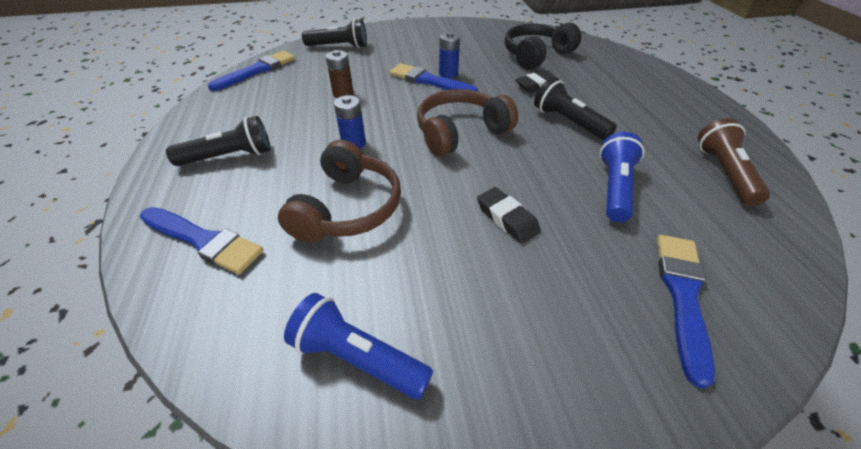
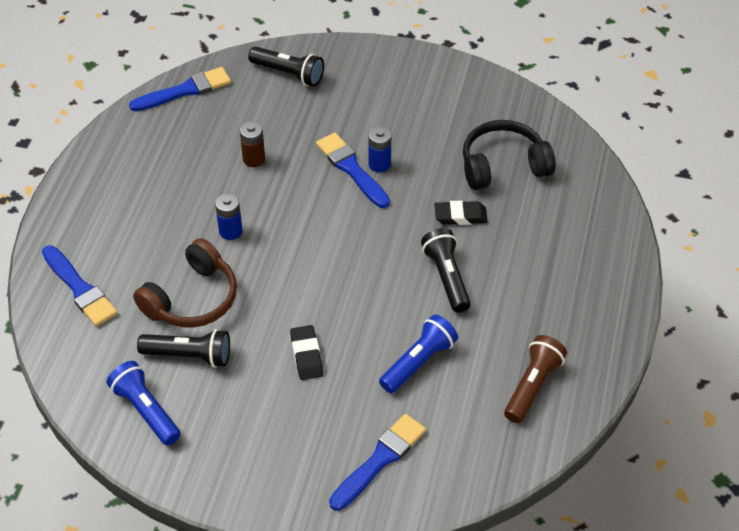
camera: 25 degrees right, 5 degrees up
black flashlight [166,116,270,166] -> black flashlight moved to [137,329,230,368]
brown headphones [417,89,518,156] -> none

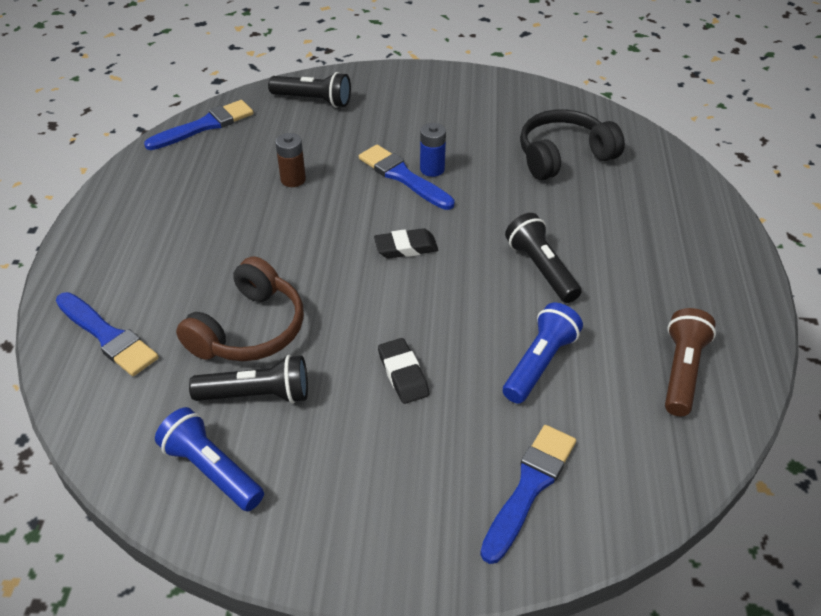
camera: 10 degrees left, 5 degrees down
blue battery [215,193,242,240] -> none
black eraser [434,201,488,225] -> black eraser moved to [374,228,438,259]

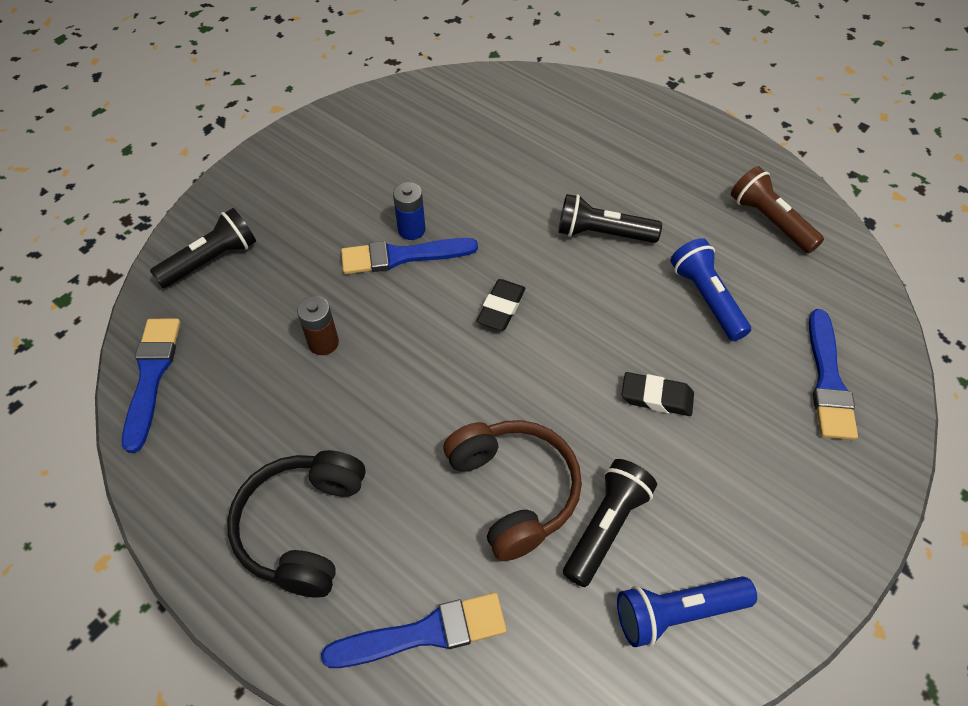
camera: 55 degrees left, 10 degrees up
blue brush [480,425,576,564] -> blue brush turned 150 degrees counterclockwise [809,309,858,440]
black headphones [520,109,625,180] -> black headphones moved to [227,450,365,598]

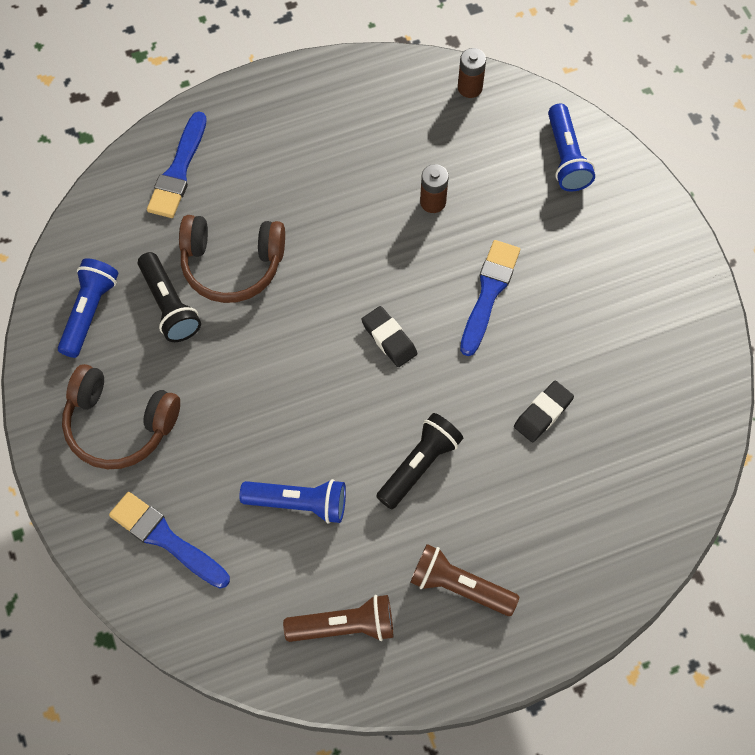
camera: 120 degrees right, 10 degrees up
blue brush [122,318,180,453] -> brown battery [458,48,486,98]
black flashlight [150,208,256,288] -> blue flashlight [548,103,595,192]
black headphones [227,450,365,598] -> none
blue battery [393,182,425,240] -> none
black eraser [622,372,694,416] -> black eraser moved to [514,381,574,442]
none -> brown headphones [62,364,180,469]
none -> brown flashlight [410,544,519,616]

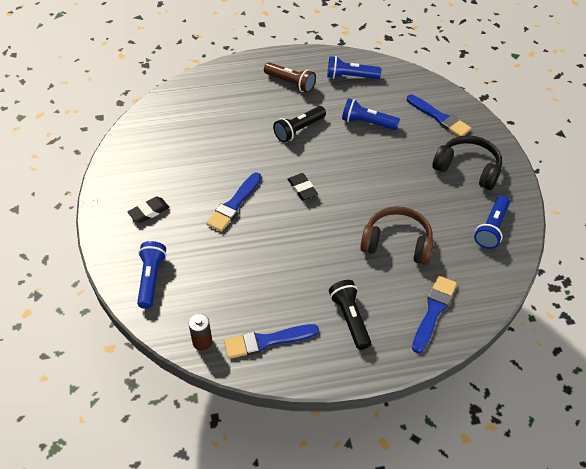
camera: 170 degrees left, 15 degrees down
brown headphones [62,364,180,469] -> black headphones [433,135,502,190]
black flashlight [138,252,201,342] -> black flashlight moved to [329,280,371,350]
brown flashlight [283,595,393,642] -> blue flashlight [327,56,381,79]
brown battery [420,164,449,213] -> none
black eraser [514,381,574,442] -> black eraser moved to [127,196,170,223]
none -> blue brush [224,324,319,359]

